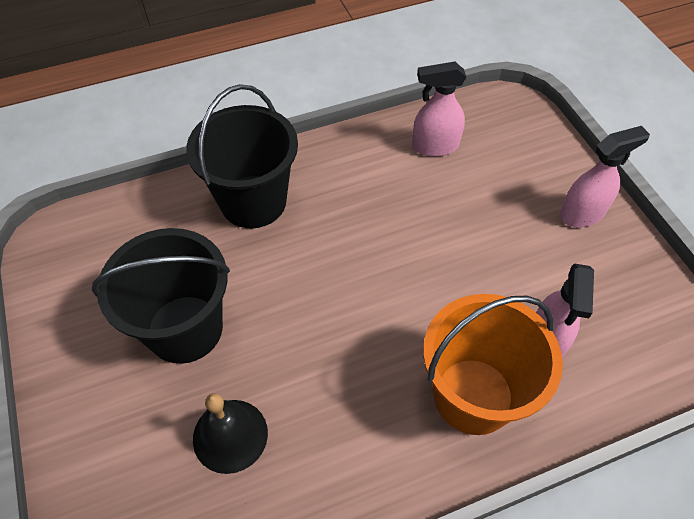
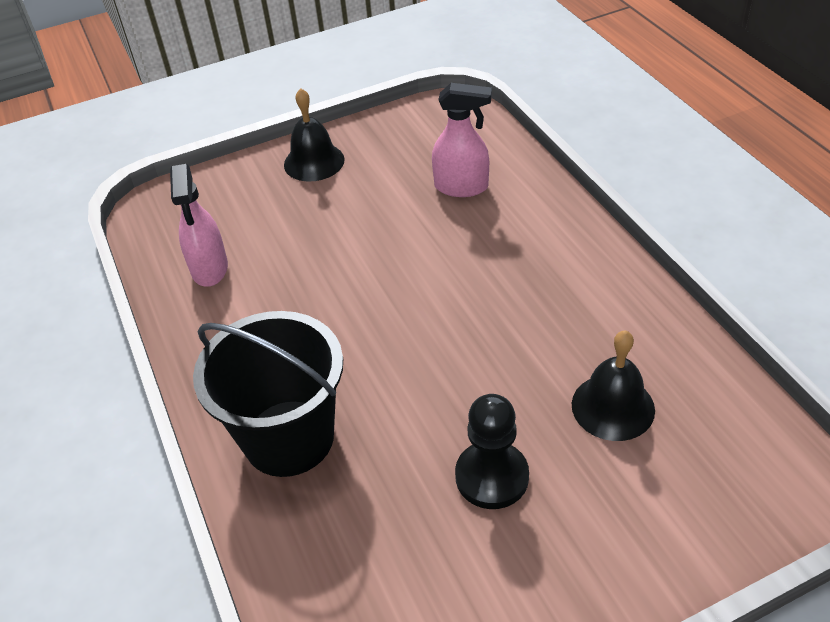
camera: 90 degrees left, 10 degrees down
black bucket [92,228,230,364] -> black pawn [455,394,529,509]
orange bucket [423,294,563,435] -> none
pink spray bottle [559,126,650,227] -> black bell [284,88,345,182]

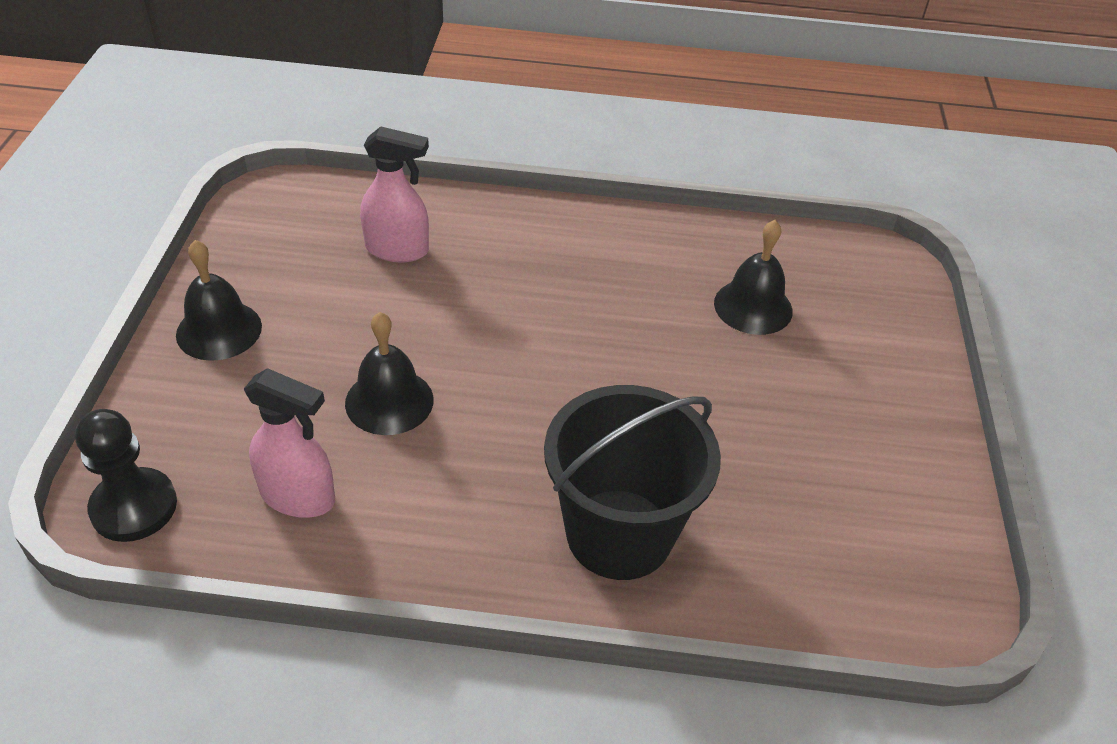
camera: 65 degrees left, 0 degrees up
pink spray bottle [432,83,492,197] -> pink spray bottle turned 60 degrees clockwise [360,126,429,262]
black pawn [455,394,529,509] -> black pawn moved to [75,409,177,542]
none -> black bell [345,312,433,435]

